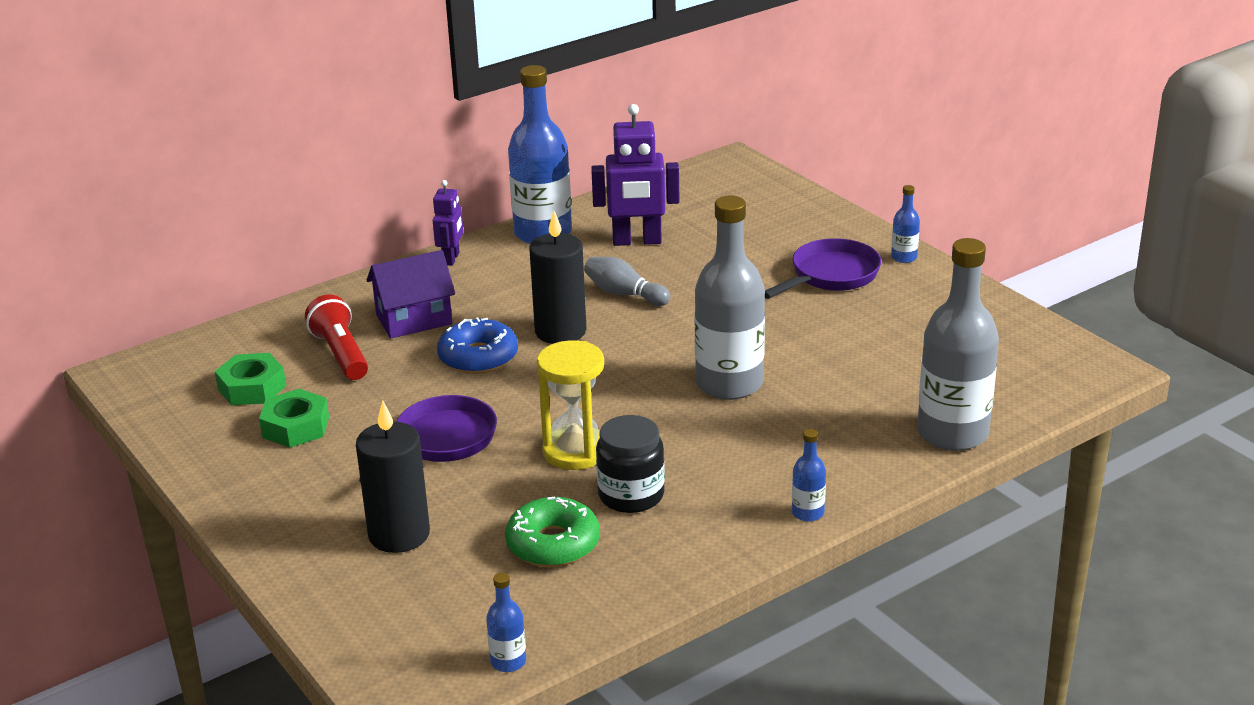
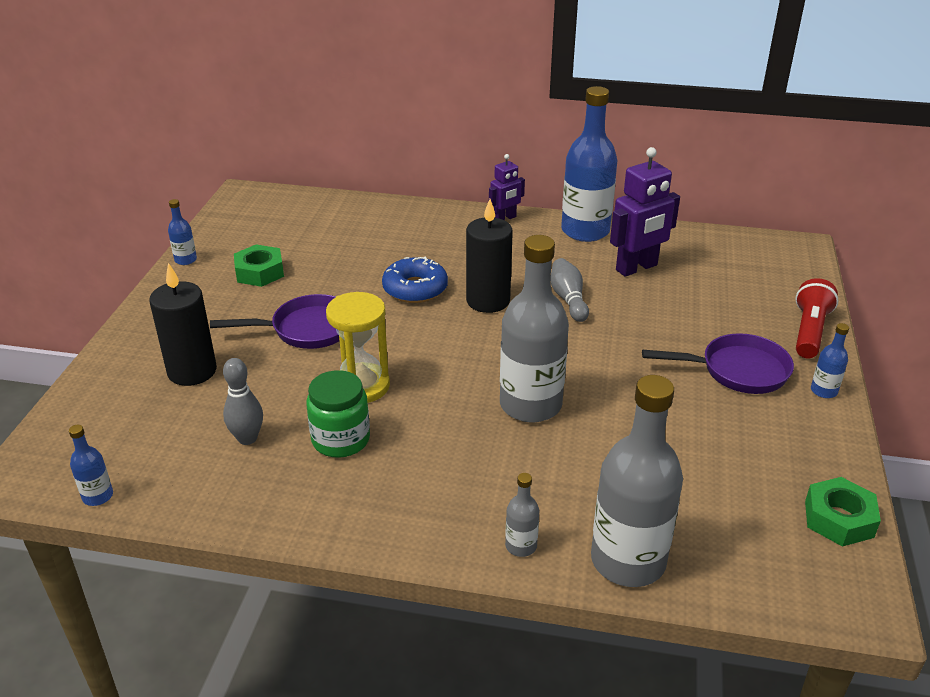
camera: 45 degrees right, 5 degrees up
green nut [215,353,286,405] -> green nut moved to [805,477,881,547]
red flashlight [305,294,368,380] -> red flashlight moved to [795,278,839,358]
purple house [367,250,455,338] -> none
green donut [505,497,600,567] -> grey bowling pin [223,358,263,445]
purple robot [591,104,680,246] -> purple robot turned 75 degrees counterclockwise [610,147,680,277]
black jar [596,415,665,513] -> green jar [306,370,370,458]
blue bottle [792,429,826,522] -> blue bottle moved to [168,199,197,265]
none -> grey bottle [505,473,539,557]

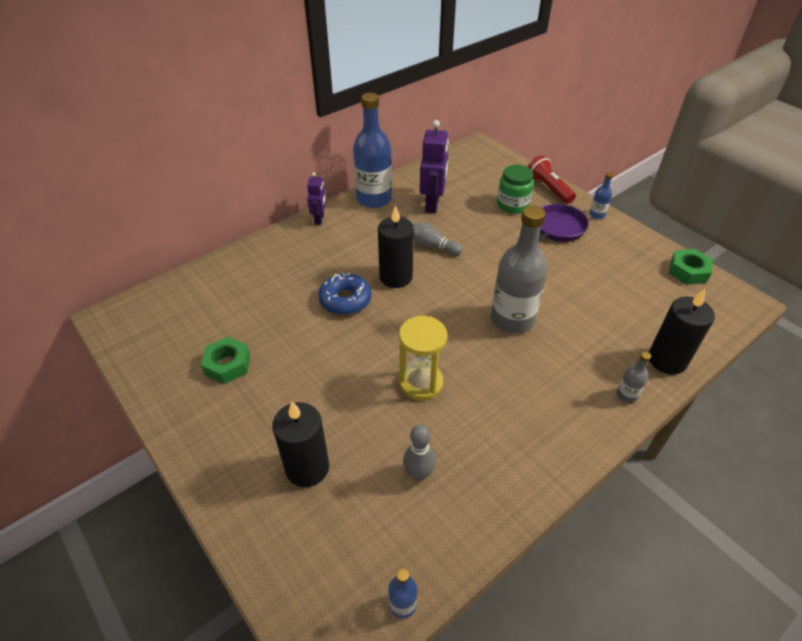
camera: 50 degrees left, 10 degrees up
blue bottle [168,199,197,265] -> none
purple pan [210,294,339,349] -> none
green jar [306,370,370,458] -> green jar moved to [497,165,534,214]
grey bottle [591,375,683,587] -> black candle [649,289,715,374]

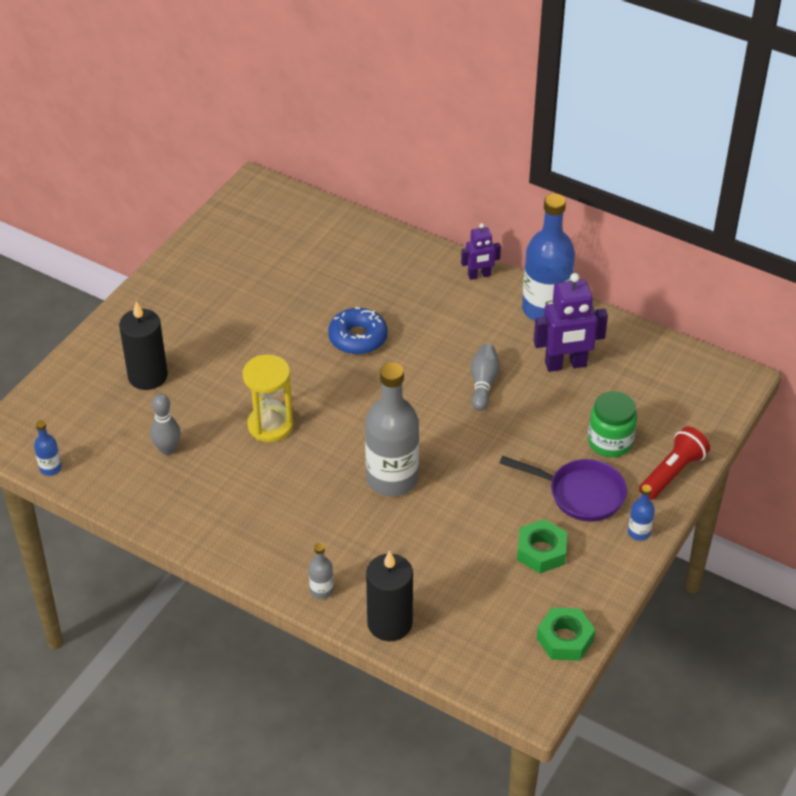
camera: 70 degrees right, 0 degrees up
green nut [201,337,250,384] -> green nut moved to [517,519,567,573]
black candle [378,205,414,288] -> none

